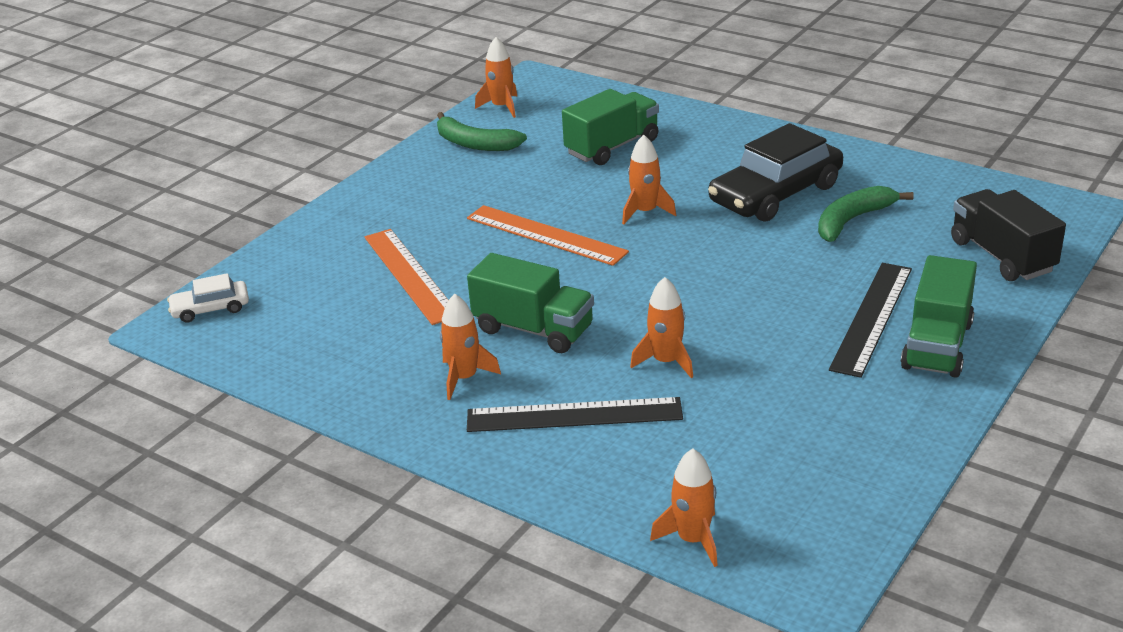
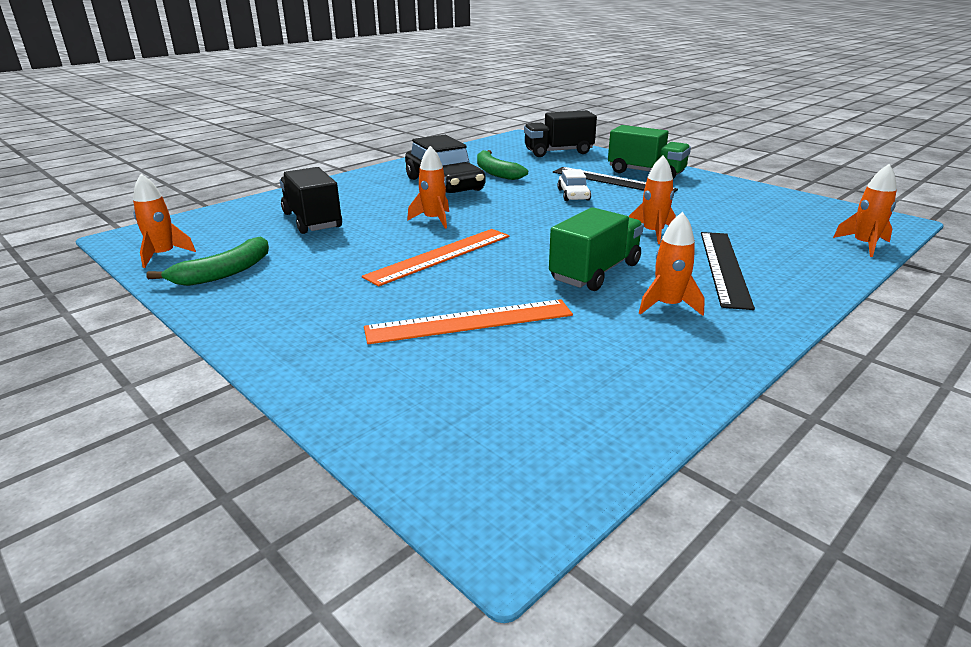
camera: 80 degrees left, 5 degrees down
white car [167,273,249,323] -> white car moved to [558,169,591,201]
green truck [562,89,659,165] -> black truck [280,167,342,234]

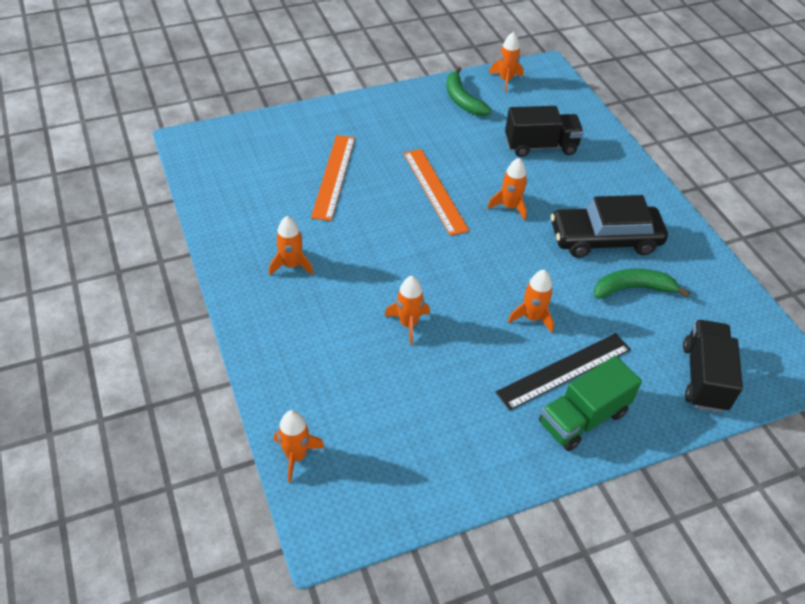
camera: 110 degrees right, 20 degrees up
green truck [549,207,644,291] -> none
white car [558,169,591,201] -> orange rocket [508,270,554,333]
black ruler [701,232,755,310] -> none

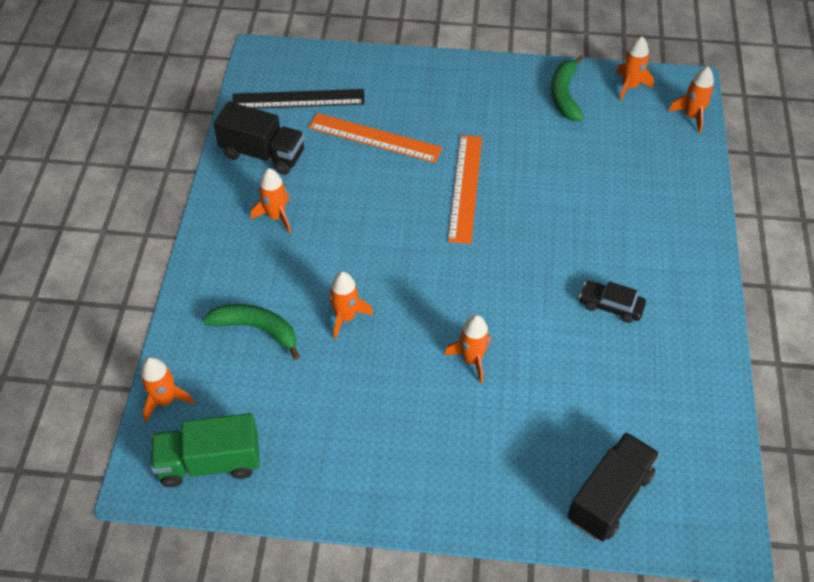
camera: 30 degrees right, 5 degrees up
orange ruler [311,135,355,221] -> orange ruler turned 75 degrees clockwise [308,113,443,163]
orange rocket [487,158,527,221] -> orange rocket moved to [668,66,714,134]
black ruler [496,333,631,411] -> black ruler moved to [232,89,365,109]
black truck [505,106,584,157] -> black truck moved to [213,101,305,175]
green truck [539,356,642,451] -> green truck moved to [151,413,260,487]
black car [551,195,668,258] -> black car [579,281,646,323], size x0.49
green banana [594,269,690,299] -> green banana moved to [203,304,300,360]

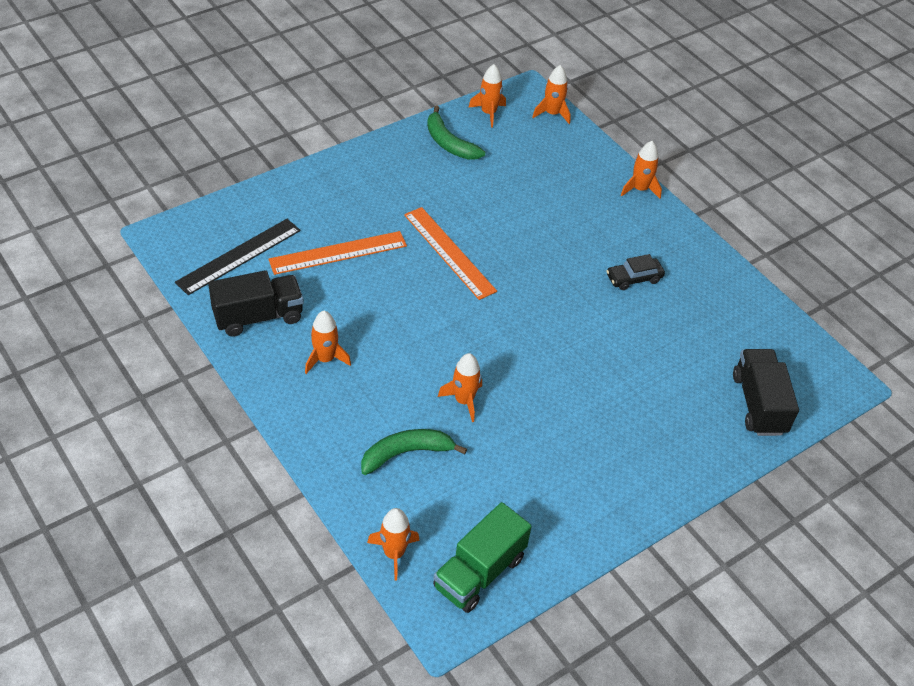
camera: 45 degrees left, 5 degrees down
orange rocket [444,315,491,383] -> orange rocket moved to [621,141,662,199]

